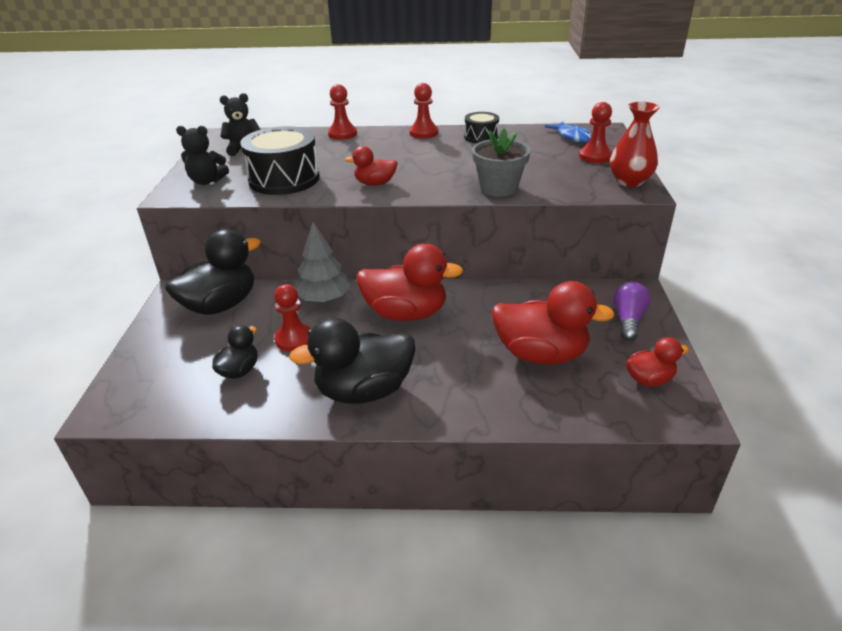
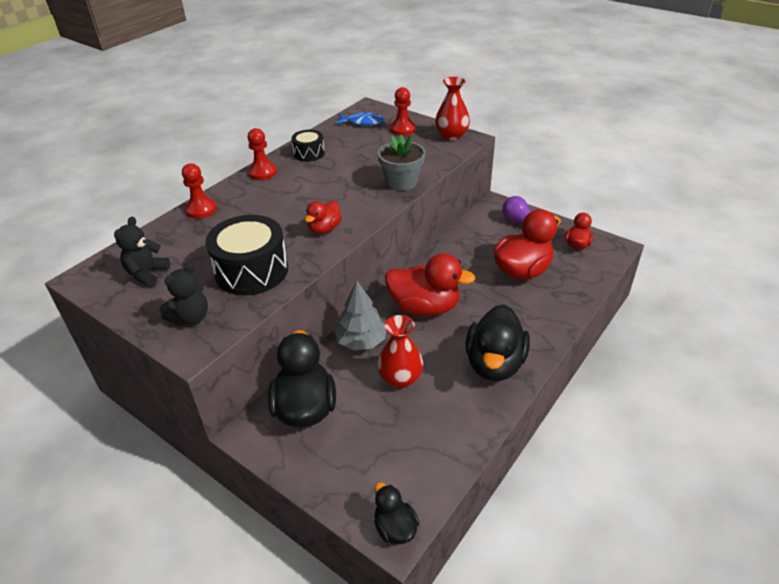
camera: 55 degrees left, 5 degrees up
black duck [212,325,258,379] -> black duck moved to [374,482,419,544]
red pawn [274,284,311,352] -> red vase [377,315,423,388]
red duck [357,244,463,321] -> red duck turned 60 degrees clockwise [385,253,476,316]

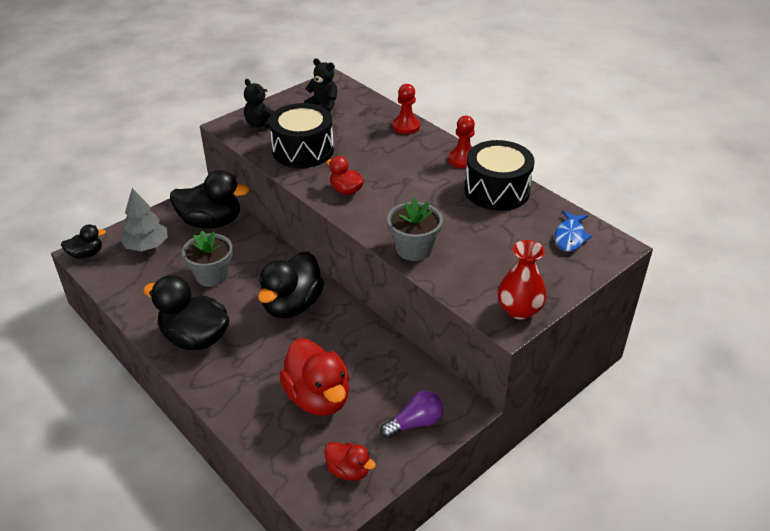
camera: 100 degrees right, 0 degrees up
black drum [291,130,325,162] -> black drum [464,140,535,211], size x1.84
grey tree [334,281,386,350] -> grey tree moved to [120,188,168,251]
red vase [377,315,423,388] -> grey flower pot [182,231,233,287]
red duck [385,253,476,316] -> black duck [258,252,324,318]
red pawn [390,87,416,136] -> none

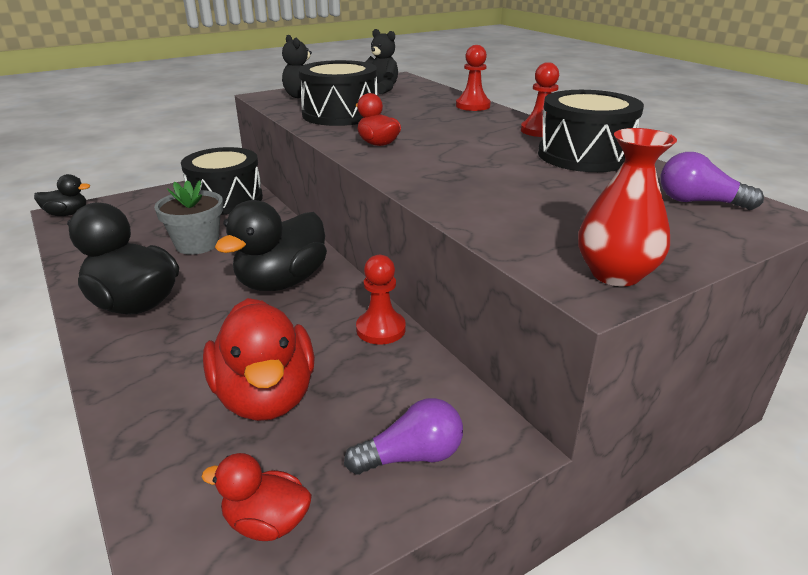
camera: 10 degrees right, 10 degrees down
grey tree [120,188,168,251] -> none
black duck [170,170,250,229] -> black drum [181,147,263,215]
red duck [325,442,376,481] -> red duck turned 150 degrees clockwise [201,453,312,541]
grey flower pot [387,197,443,261] -> none
blue fish [555,210,592,252] -> purple light bulb [660,152,764,210]
none -> red pawn [356,255,406,344]

